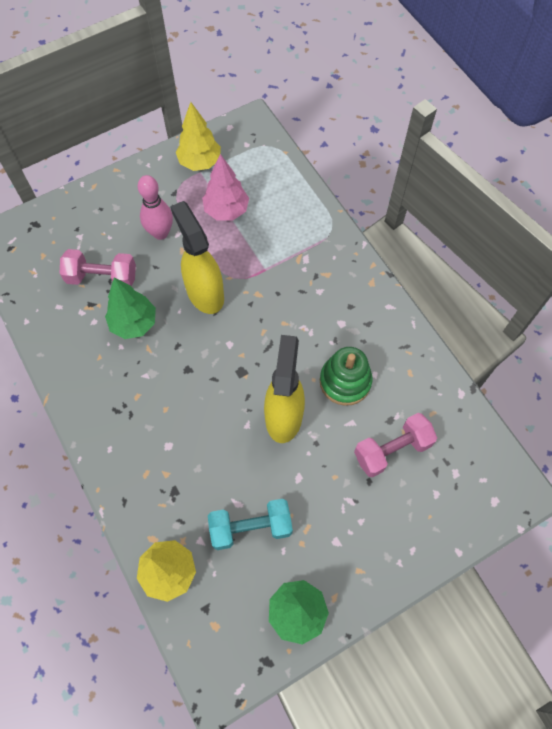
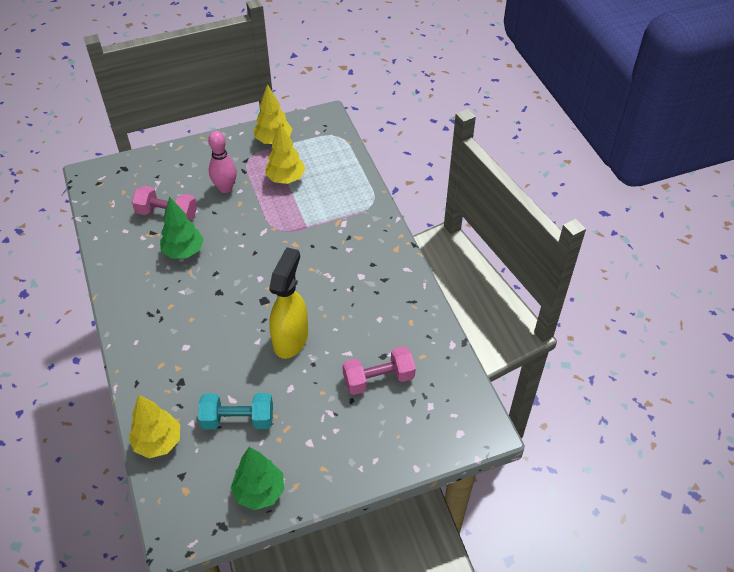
camera: 10 degrees right, 15 degrees down
yellow spray bottle [170,201,224,314] -> none
pink tree [202,154,249,220] -> yellow tree [265,123,306,184]
green stacking toy [320,347,373,406] -> none

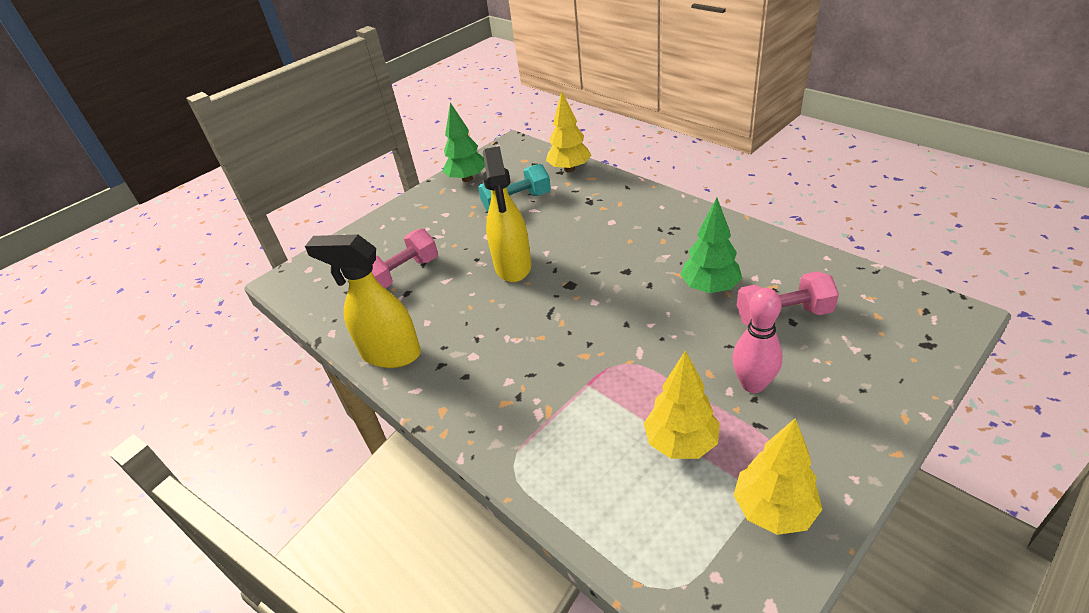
camera: 160 degrees right, 10 degrees down
none -> yellow spray bottle [305,234,421,368]

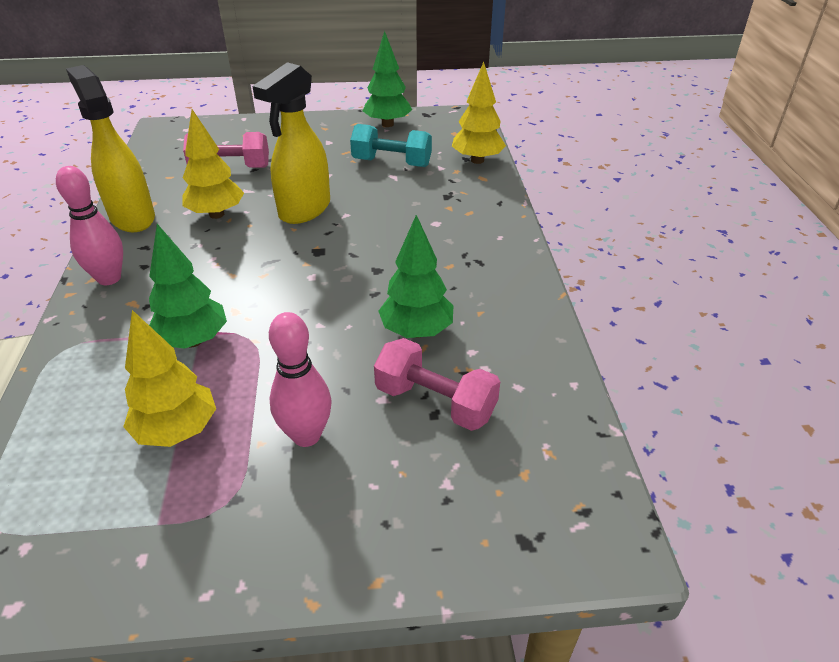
camera: 35 degrees right, 0 degrees up
yellow tree [734,418,822,535] -> yellow tree moved to [182,109,244,219]
none -> pink bowling pin [56,166,123,285]
none -> green tree [149,224,227,348]

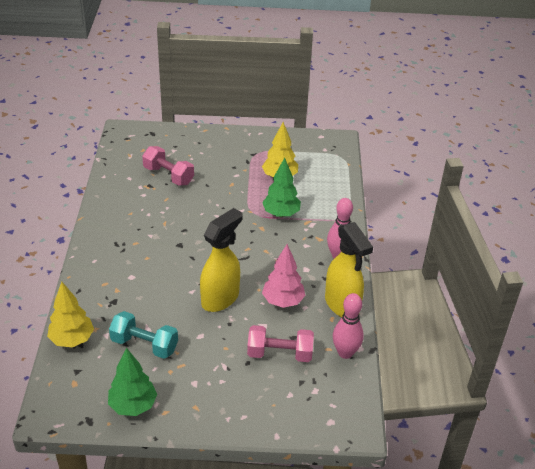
camera: 175 degrees left, 0 degrees up
yellow tree [182,109,244,219] -> pink tree [262,244,305,308]
pink bowling pin [269,312,332,447] -> pink bowling pin moved to [333,293,364,359]
green tree [378,215,453,338] -> none

